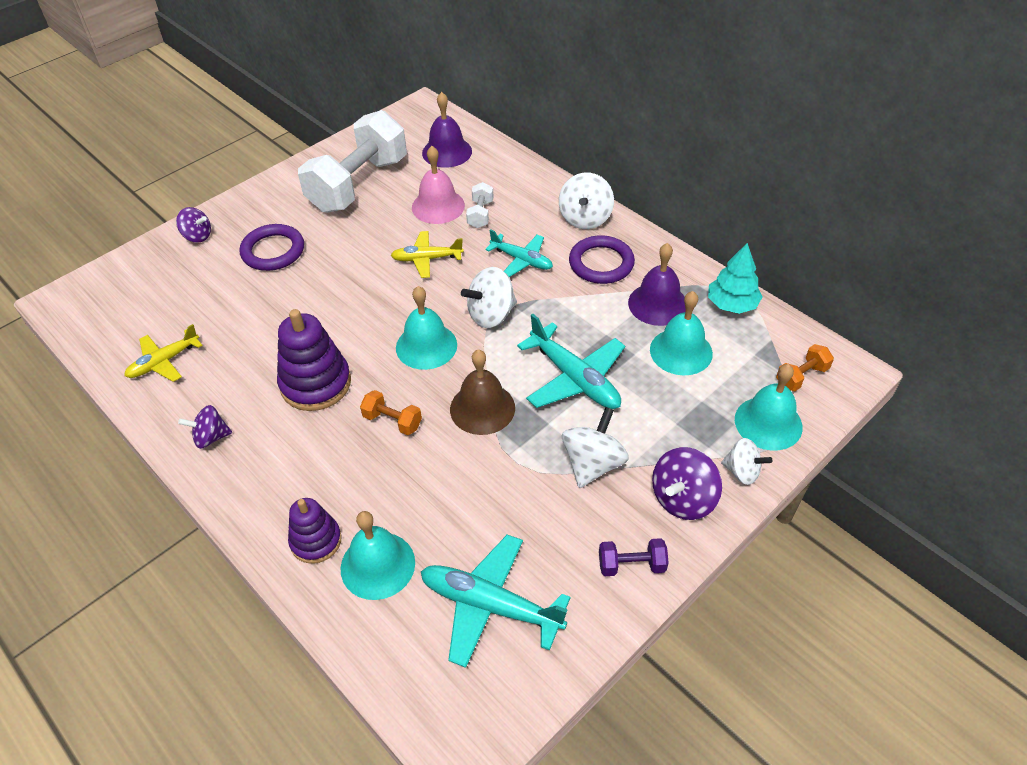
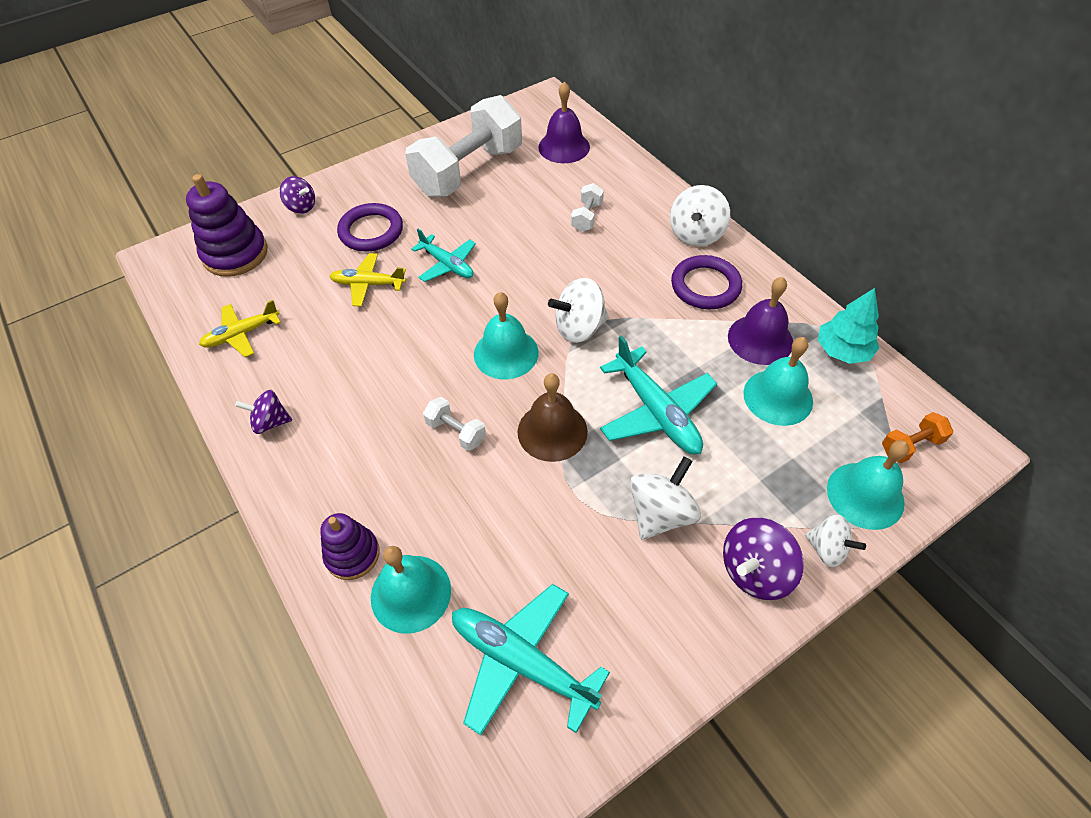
camera: 10 degrees right, 5 degrees up
purple stacking toy [277,309,351,411] -> purple stacking toy moved to [186,174,268,277]
orange dumbbell [360,390,422,435] -> white dumbbell [423,397,486,451]
yellow plane [390,231,464,278] -> yellow plane moved to [329,253,406,307]
pink bell [412,146,465,224] -> none
turquoise plane [485,229,553,277] -> turquoise plane moved to [411,229,476,282]
purple dumbbell [599,538,669,576] -> none

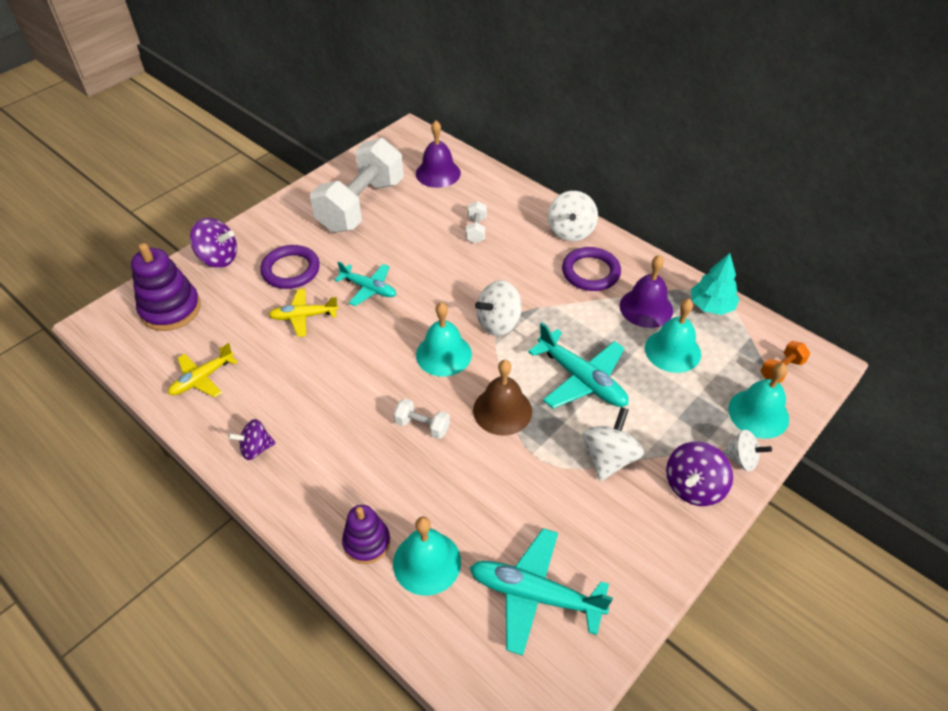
camera: 15 degrees left, 5 degrees down
purple spinning top [279,176,315,214] -> purple spinning top [190,218,237,268], size x1.52

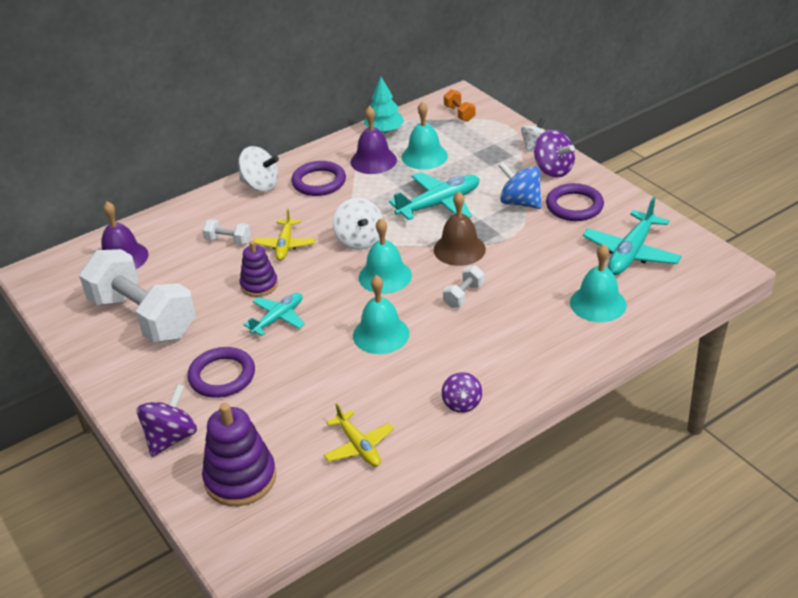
camera: 75 degrees left, 10 degrees down
yellow plane [269,289,339,337] -> yellow plane moved to [254,208,315,261]
purple stacking toy [342,505,390,564] -> purple stacking toy moved to [240,241,278,297]
white spinning top [583,407,644,481] -> blue spinning top [499,162,542,209]
turquoise bell [728,363,789,439] -> turquoise bell moved to [353,275,410,354]
none -> purple ring [546,183,604,221]

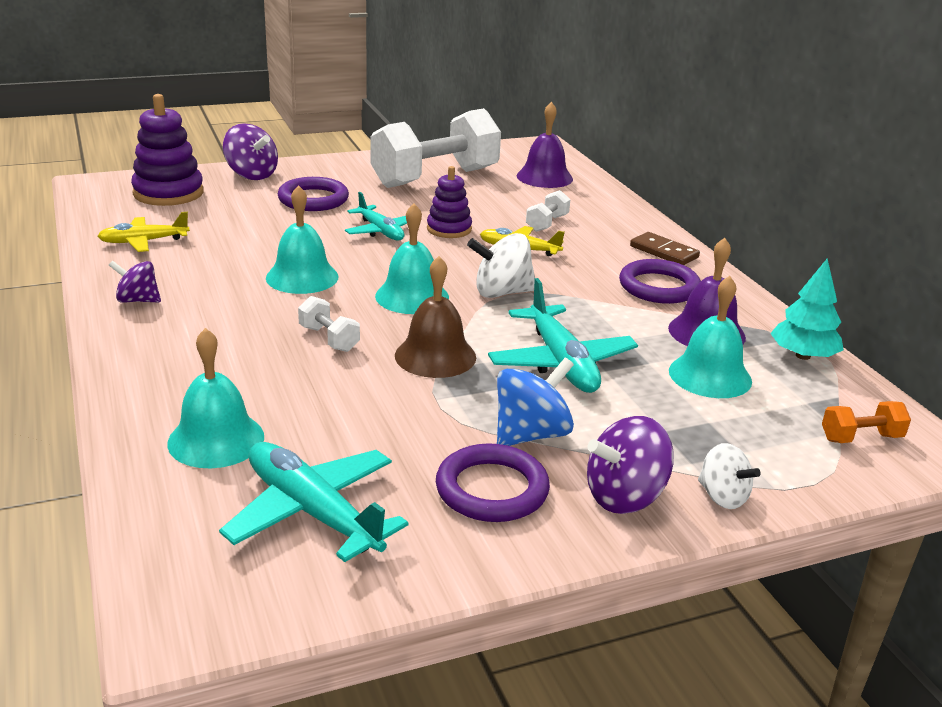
camera: 100 degrees right, 10 degrees down
white spinning top [238,146,279,192] -> brown domino [630,232,700,265]

